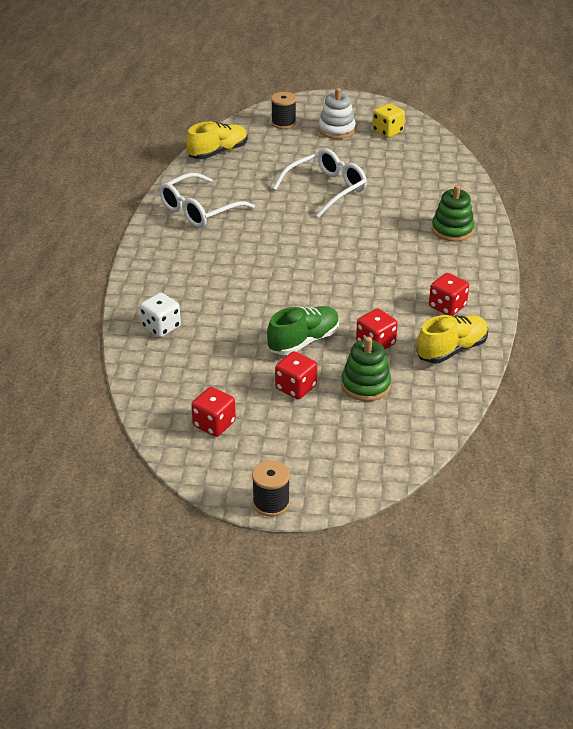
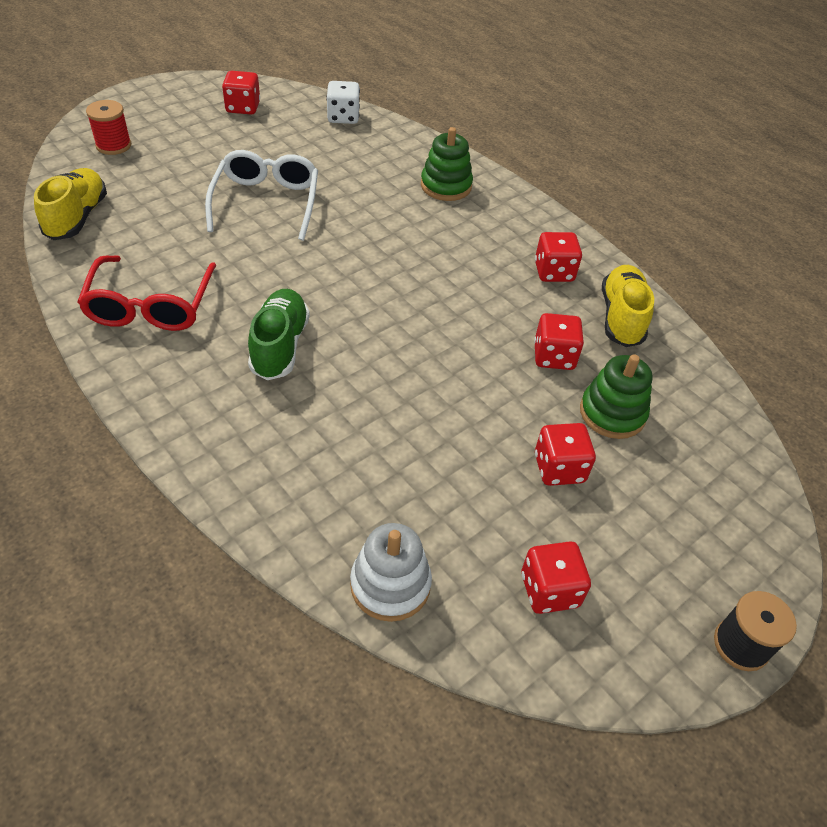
camera: 50 degrees left, 10 degrees up
white dice [140,293,181,337] -> white dice moved to [326,81,360,124]
white glasses [159,173,255,228] -> red glasses [77,256,217,331]
green shoe [267,306,339,355] -> green shoe moved to [248,289,310,380]
black spool [271,92,296,129] -> red spool [86,100,131,155]
white stacking toy [318,88,356,139] -> white stacking toy moved to [350,523,432,622]
yellow dice [372,103,405,138] -> red dice [222,71,260,115]

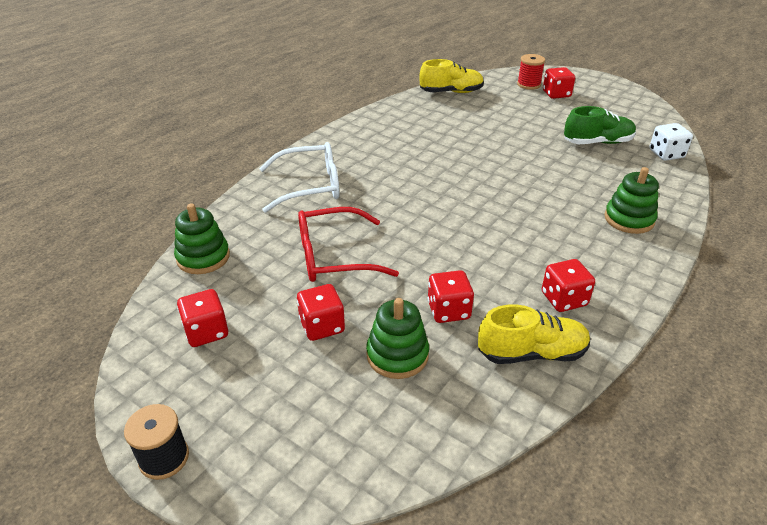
camera: 80 degrees right, 10 degrees down
red glasses [77,256,217,331] -> red glasses moved to [298,207,399,282]
white glasses [205,150,318,241] -> white glasses moved to [259,142,340,213]
red dice [222,71,260,115] -> red dice moved to [543,67,575,99]
green shoe [248,289,310,380] -> green shoe moved to [564,106,636,144]
white stacking toy [350,523,432,622] -> green stacking toy [174,203,230,274]

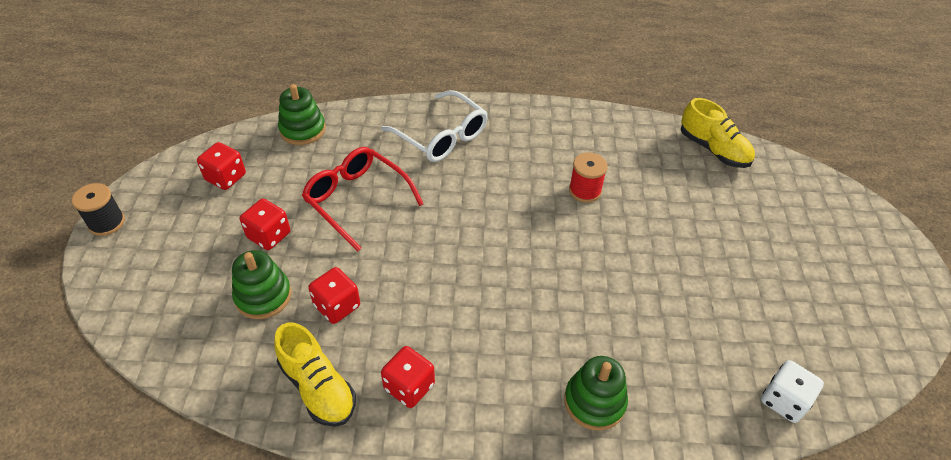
camera: 55 degrees right, 10 degrees up
red spool [517,54,545,90] -> red spool moved to [569,152,608,203]
red dice [543,67,575,99] -> none
green shoe [564,106,636,144] -> none

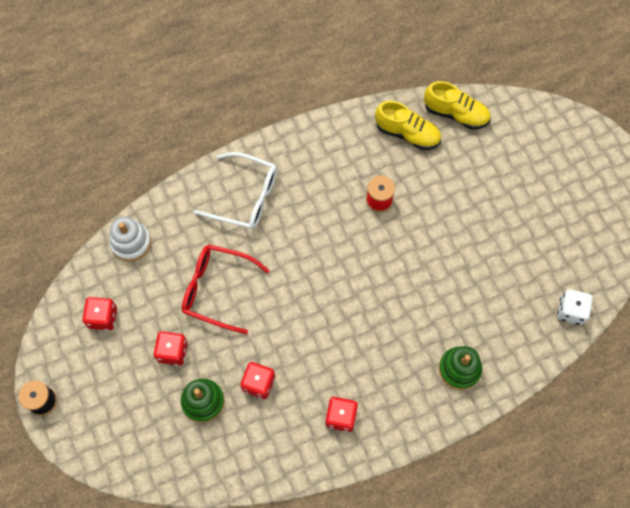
camera: 25 degrees left, 20 degrees up
yellow shoe [274,322,356,427] -> yellow shoe moved to [375,101,441,150]
green stacking toy [278,84,326,145] -> white stacking toy [109,217,151,261]

